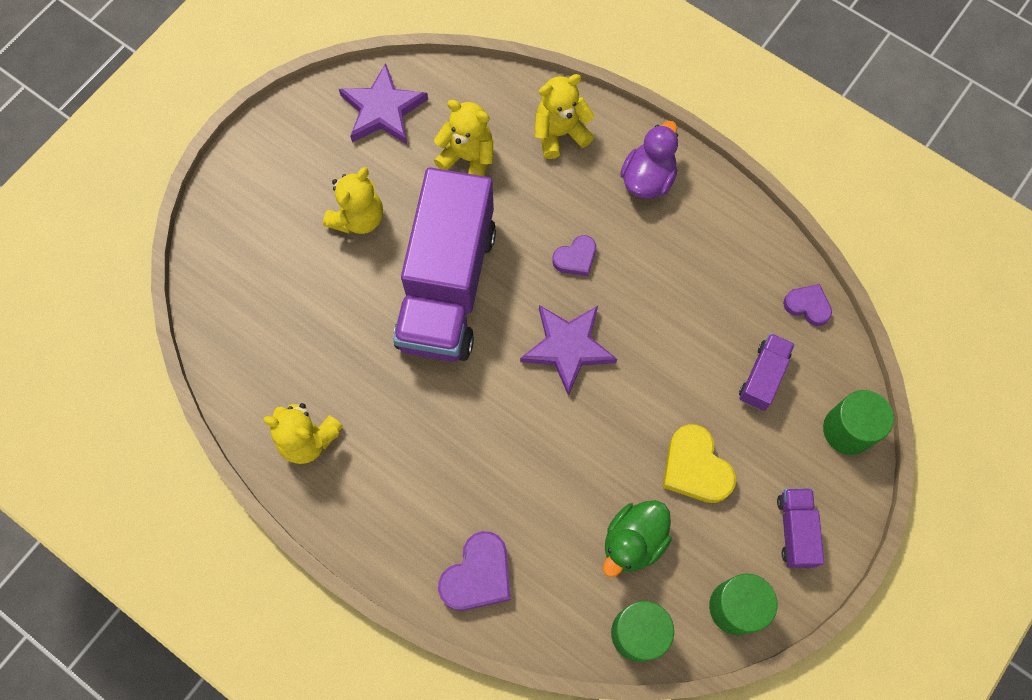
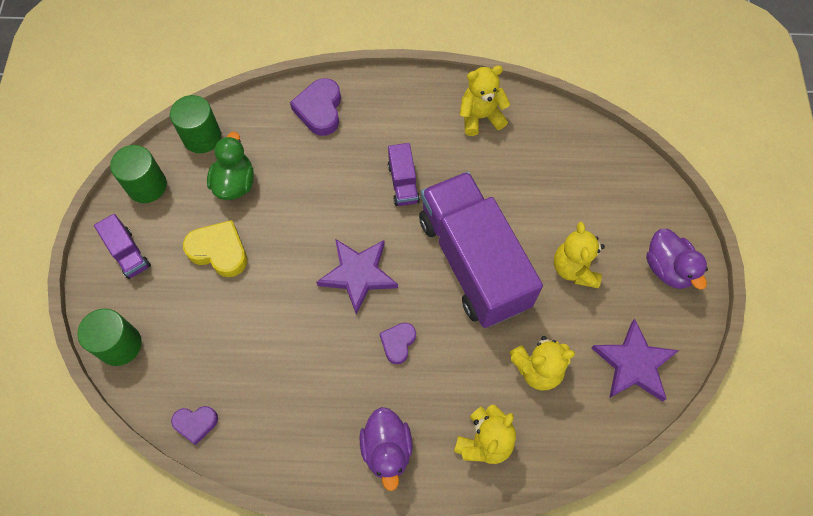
camera: 145 degrees right, 5 degrees down
purple truck [739,333,795,411] -> purple truck moved to [388,143,420,206]
none -> purple duck [646,229,708,289]

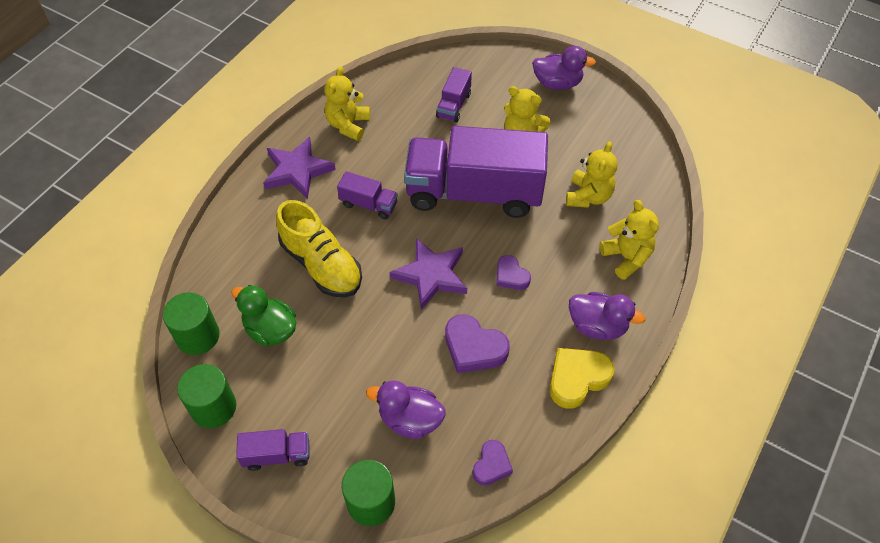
camera: 60 degrees left, 10 degrees down
yellow heart [183,220,247,277] -> yellow heart moved to [550,348,614,409]
purple heart [290,78,341,136] -> purple heart moved to [445,314,510,373]
purple star [591,319,679,402] -> purple star moved to [263,137,336,199]
none -> yellow shoe [276,200,362,297]
none -> purple duck [366,381,446,439]
none -> purple truck [436,67,472,123]

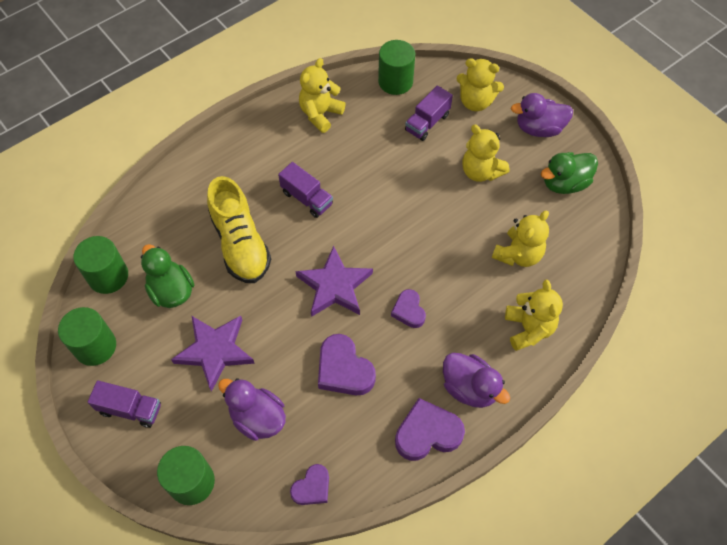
camera: 20 degrees right, 5 degrees up
purple star [263,137,336,199] -> purple star moved to [171,316,255,392]
purple truck [404,126,548,218] -> none
purple duck [532,46,596,90] -> purple duck turned 150 degrees clockwise [511,93,573,137]
yellow heart [550,348,614,409] -> purple heart [395,398,465,461]
none -> green cylinder [378,40,415,95]
none -> yellow teddy bear [457,58,504,111]
none -> green duck [541,152,598,194]

